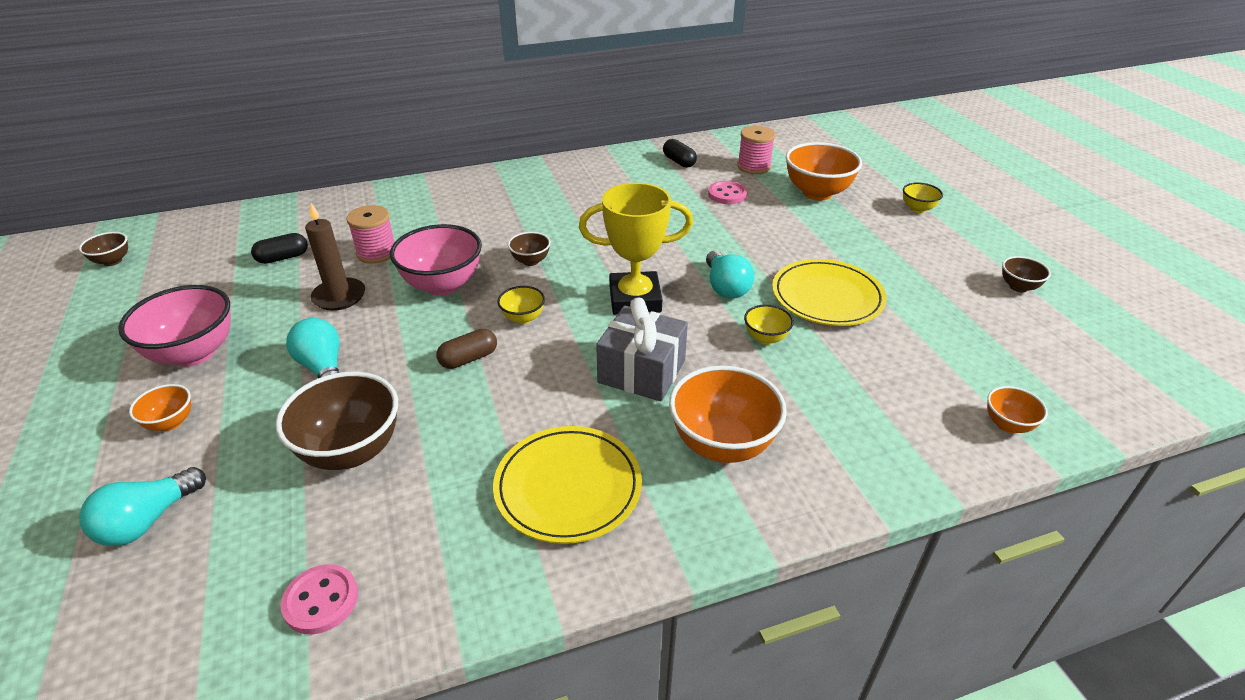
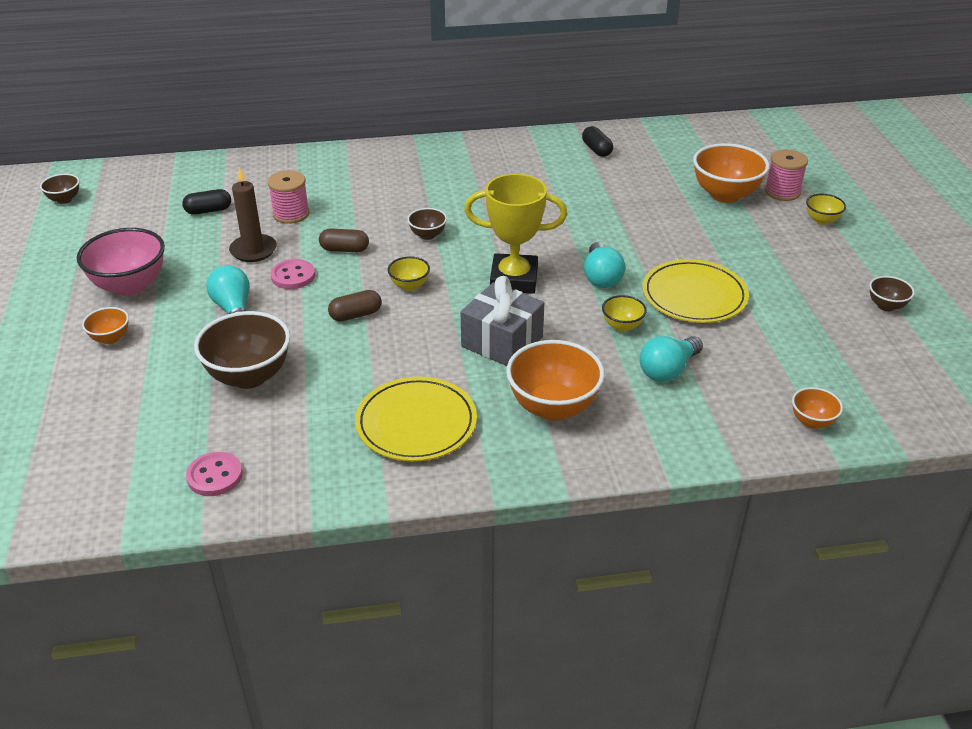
camera: 10 degrees right, 0 degrees up
turquoise light bulb [79,467,206,546] -> turquoise light bulb moved to [640,336,703,382]
pink bowl [390,224,482,296] -> brown capsule [319,228,369,252]
pink button [708,181,748,204] -> pink button moved to [271,259,315,289]
pink spool [737,126,776,174] -> pink spool moved to [764,149,808,201]

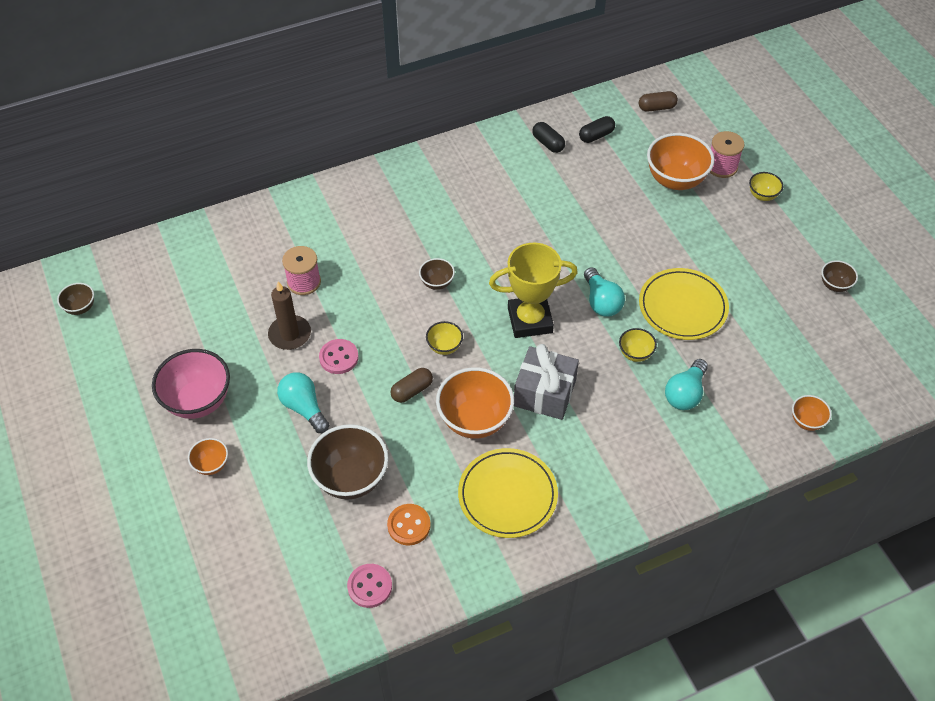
camera: 15 degrees left, 15 degrees up
black capsule [182,189,231,215] -> black capsule moved to [579,116,615,143]
brown capsule [319,228,369,252] -> brown capsule moved to [639,91,678,112]
orange bowl [506,340,605,421] -> orange bowl moved to [436,367,514,439]
none -> orange button [387,504,431,545]

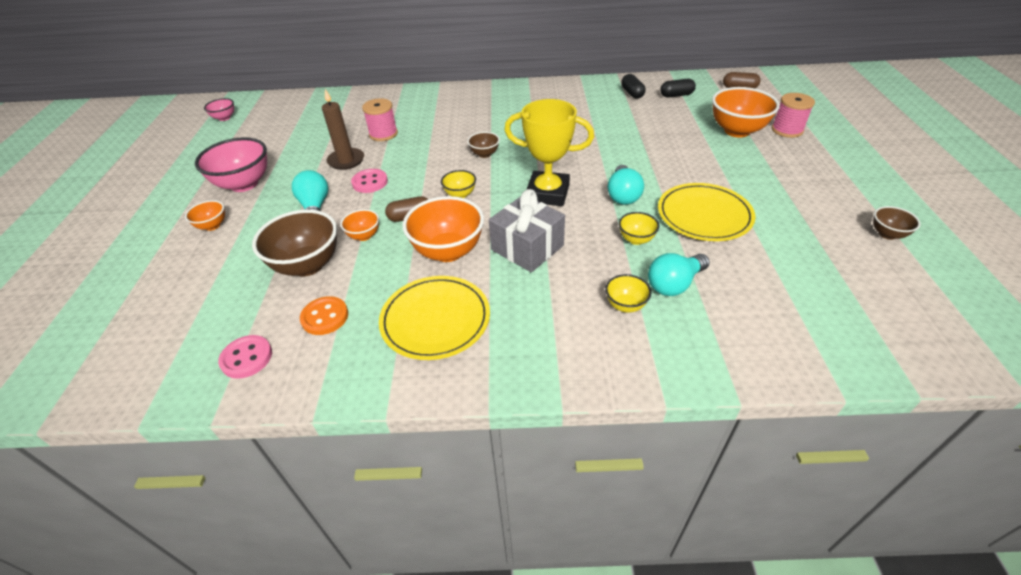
camera: 25 degrees right, 10 degrees down
brown bowl [57,283,94,315] -> pink bowl [204,98,234,121]
yellow bowl [749,172,783,201] -> yellow bowl moved to [605,274,651,313]
orange bowl [792,395,832,431] -> orange bowl moved to [340,209,379,241]

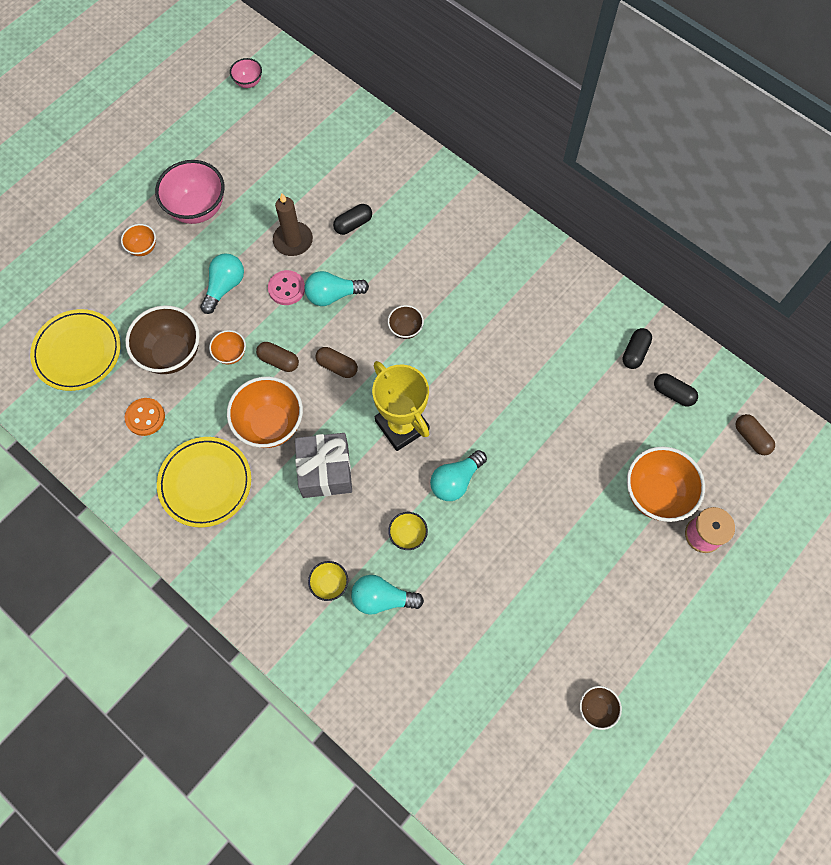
camera: 40 degrees right, 25 degrees up
pink button [218,335,272,379] -> none
pink spool [362,98,398,141] -> black capsule [333,204,372,235]
yellow bowl [441,170,476,198] -> brown capsule [315,347,358,378]
yellow plate [658,183,756,241] -> yellow plate moved to [30,309,121,391]
none -> turquoise light bulb [305,271,369,306]

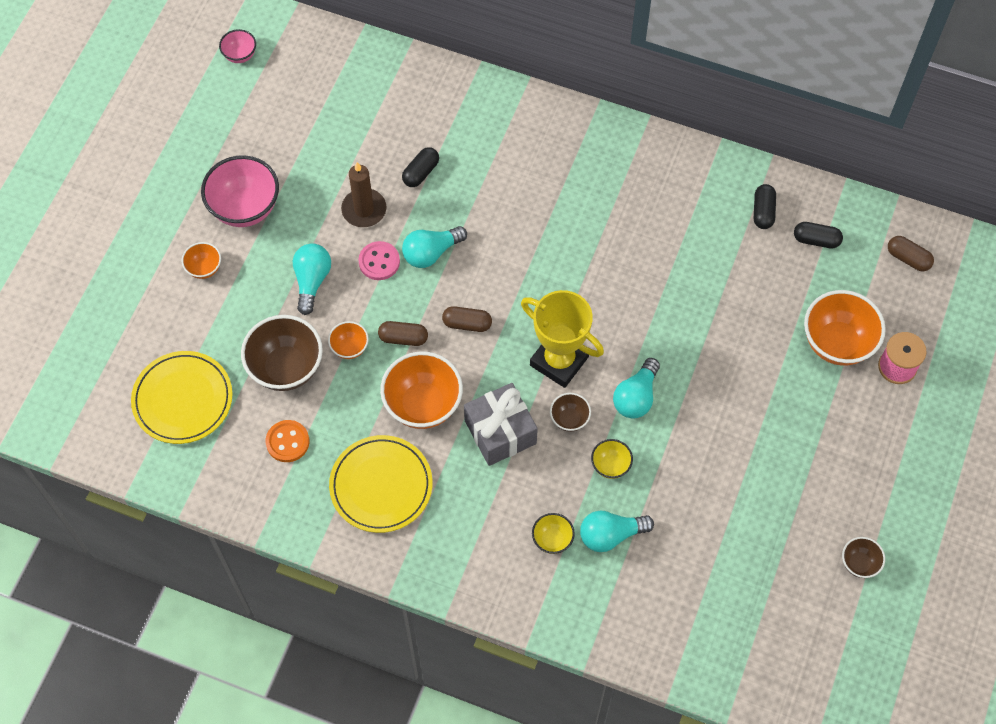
camera: 20 degrees left, 5 degrees down
brown bowl [388,305,424,339] -> brown bowl moved to [550,393,591,432]

